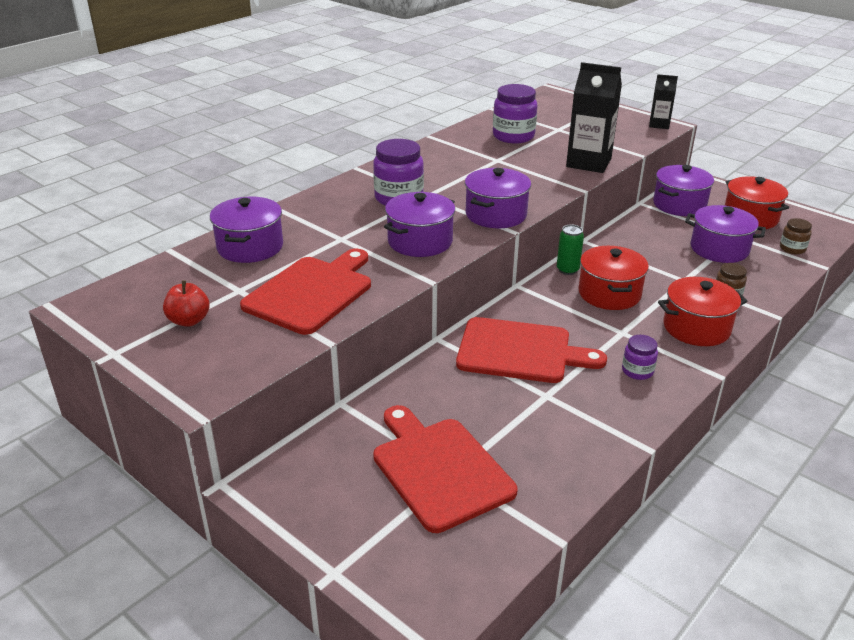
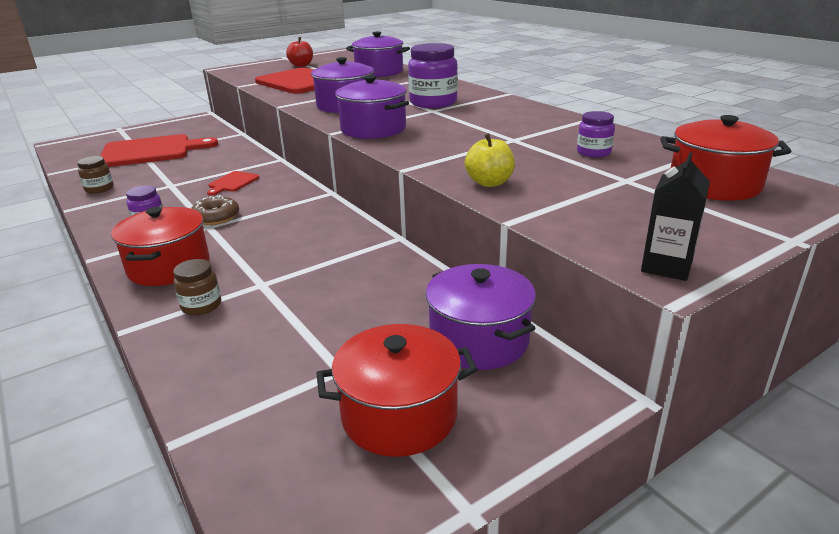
camera: 105 degrees right, 5 degrees down
red cutting board [456,317,607,383] -> red cutting board [207,171,259,196], size x0.45
purple jar [493,84,538,143] -> purple jar [577,111,615,157], size x0.55
green can [557,225,584,275] -> none
black carton [566,62,622,173] -> yellow apple [465,133,515,187]
red pot [578,246,649,310] -> red pot moved to [660,115,791,201]
purple pot [685,205,766,263] -> none
brown jar [780,218,812,254] -> brown jar moved to [77,156,113,194]
none -> brown donut [191,195,239,225]

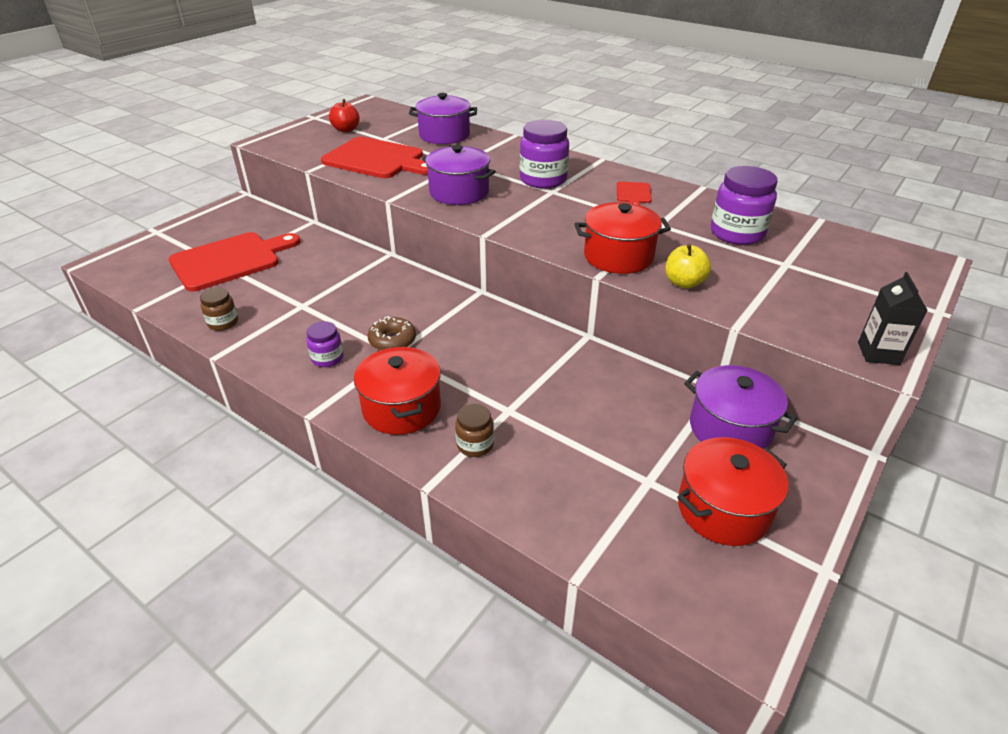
camera: 20 degrees left, 10 degrees up
red cutting board [207,171,259,196] -> red cutting board moved to [617,182,652,205]
purple pot [335,75,409,139] -> none
purple jar [577,111,615,157] -> purple jar [711,166,778,245], size x1.83
red pot [660,115,791,201] -> red pot moved to [574,202,671,274]

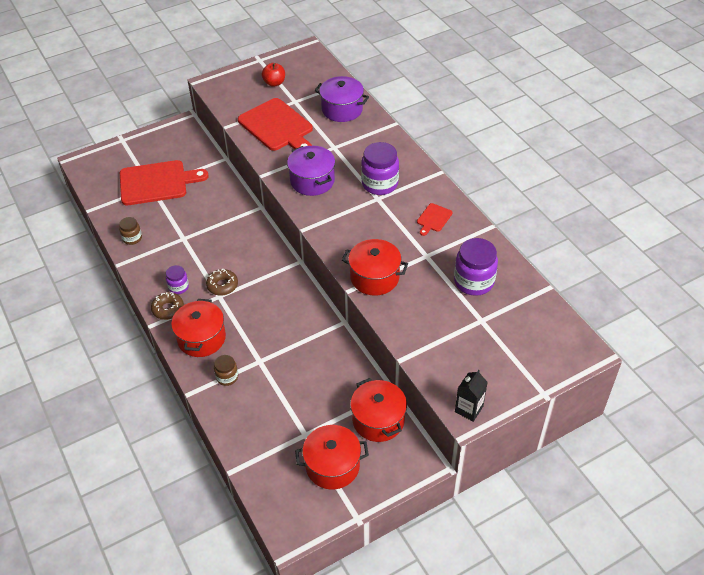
camera: 25 degrees right, 10 degrees up
yellow apple [666,243,711,289] -> none
purple pot [684,365,798,448] -> red pot [350,378,407,442]
none -> brown donut [151,292,184,320]

